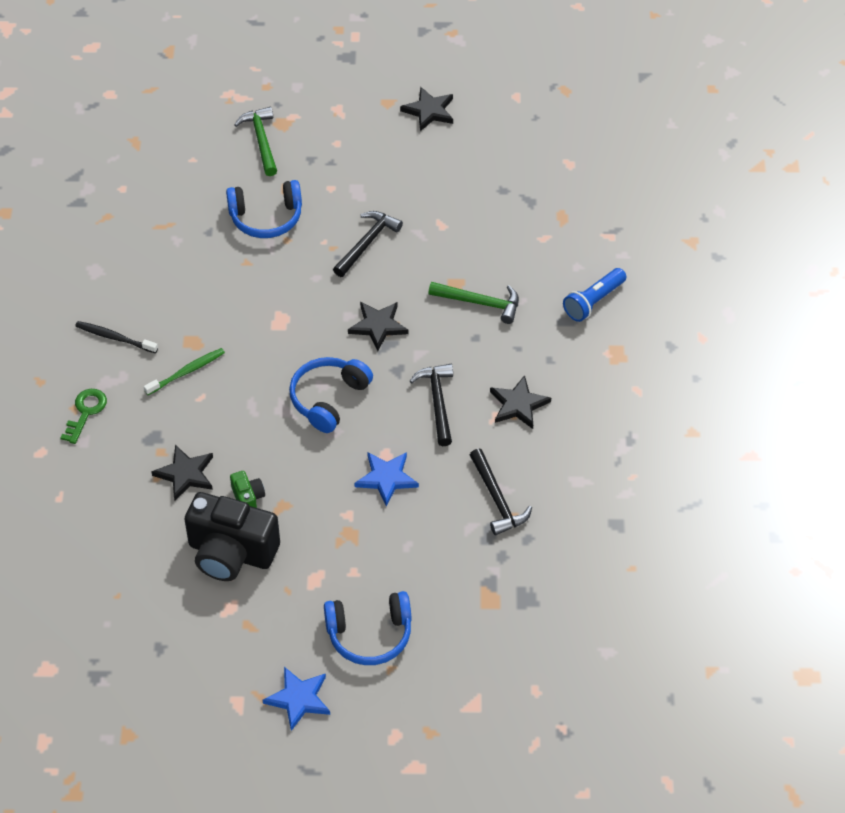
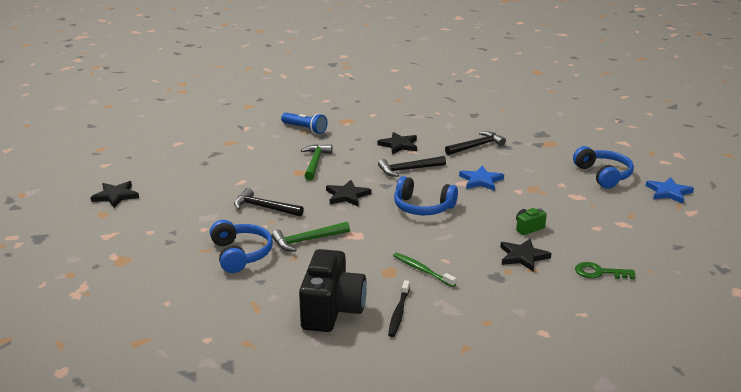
camera: 100 degrees left, 25 degrees down
green key [60,389,107,444] -> green key moved to [575,262,635,280]
black camera [184,492,280,581] -> black camera moved to [299,249,367,332]
green hammer [234,107,277,176] -> green hammer moved to [271,222,350,252]

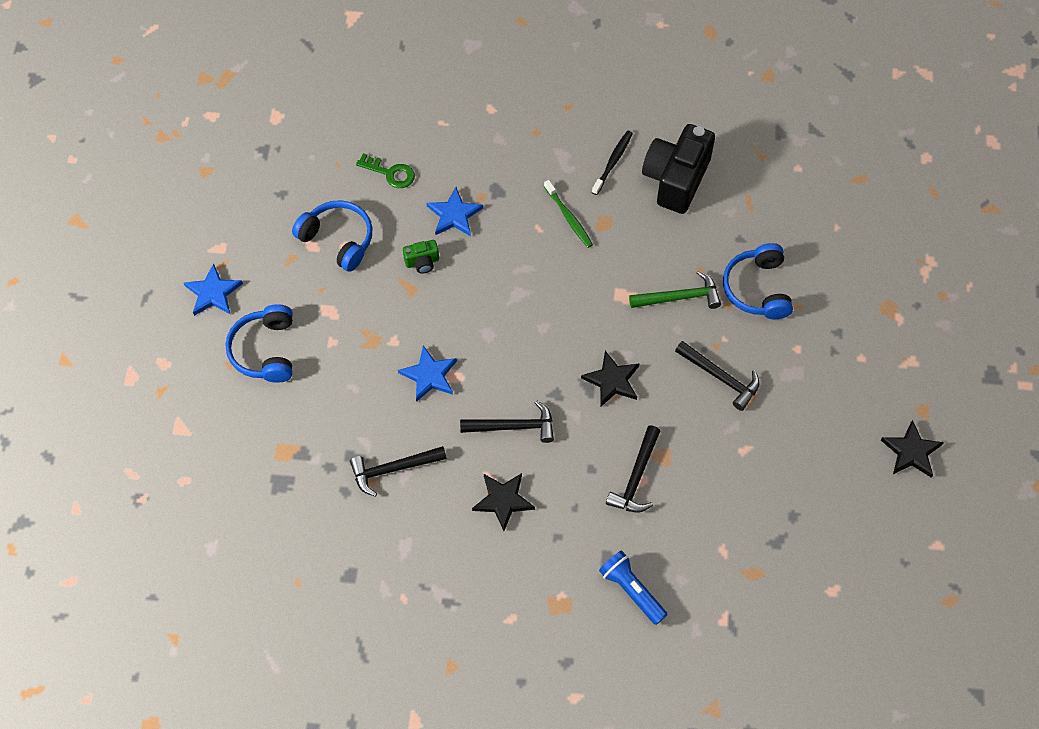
camera: 165 degrees left, 35 degrees up
green hammer [301,144,332,180] -> black hammer [606,425,660,513]
blue headphones [394,176,458,215] -> blue headphones moved to [292,201,372,272]
black star [500,239,552,272] -> blue star [427,187,483,236]

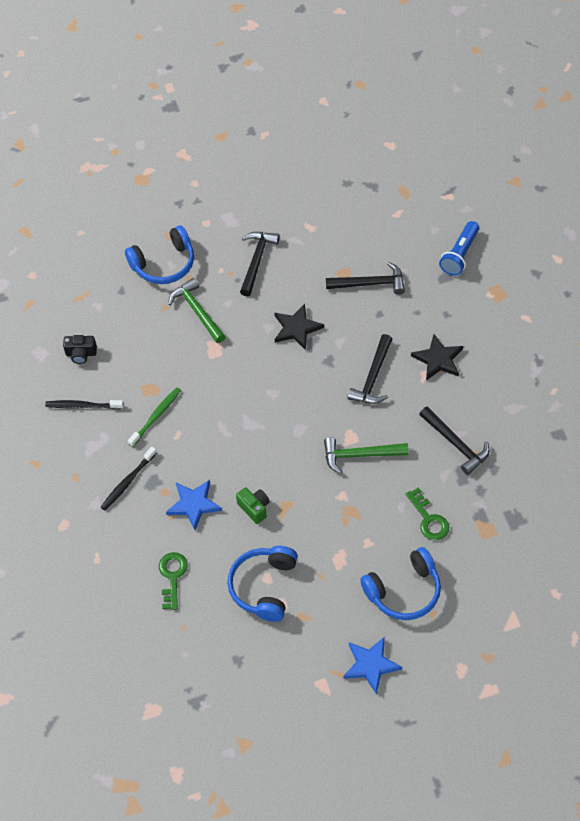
camera: 110 degrees left, 5 degrees down
blue star [398,346,457,402] -> green hammer [324,437,409,474]
black hammer [460,400,554,443] -> black hammer turned 135 degrees counterclockwise [347,334,392,404]
black camera [642,124,715,214] -> black camera [63,335,97,364], size x0.44
black star [881,420,944,478] -> none
none -> black toothbrush [101,447,157,511]
none -> green key [406,487,449,540]

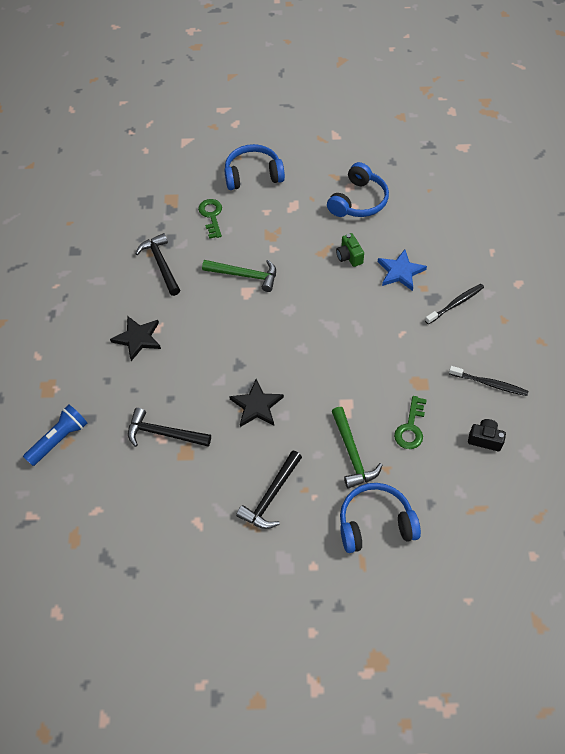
camera: 165 degrees left, 0 degrees up
green toothbrush [128,387,181,447] -> none
green key [159,552,188,610] -> green key moved to [394,396,427,449]
blue star [343,637,402,694] -> none
black hammer [347,334,392,404] -> none

